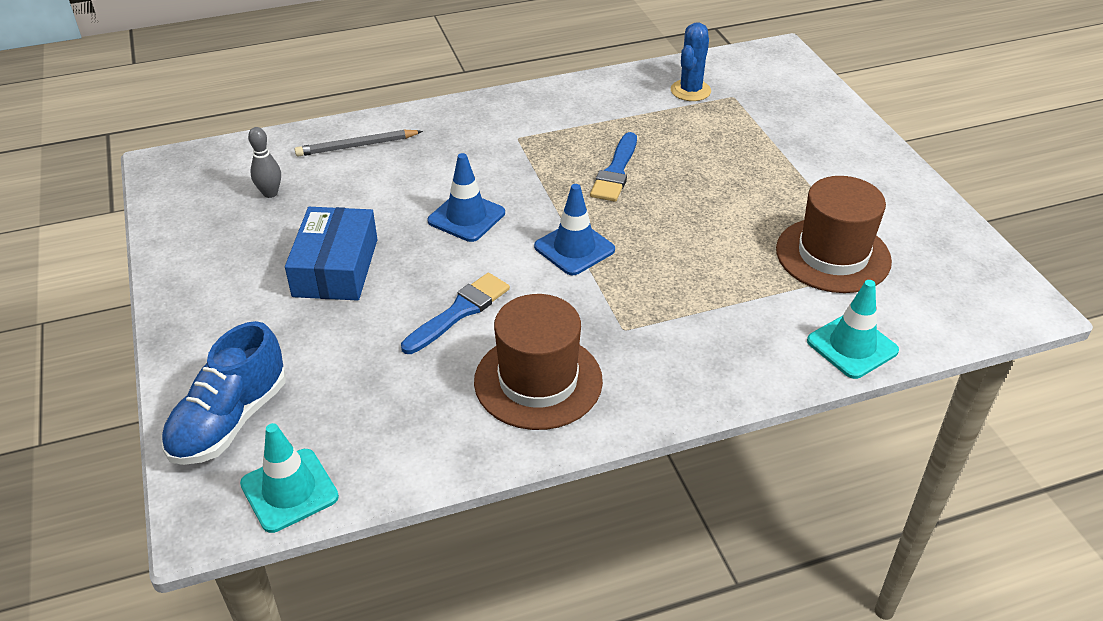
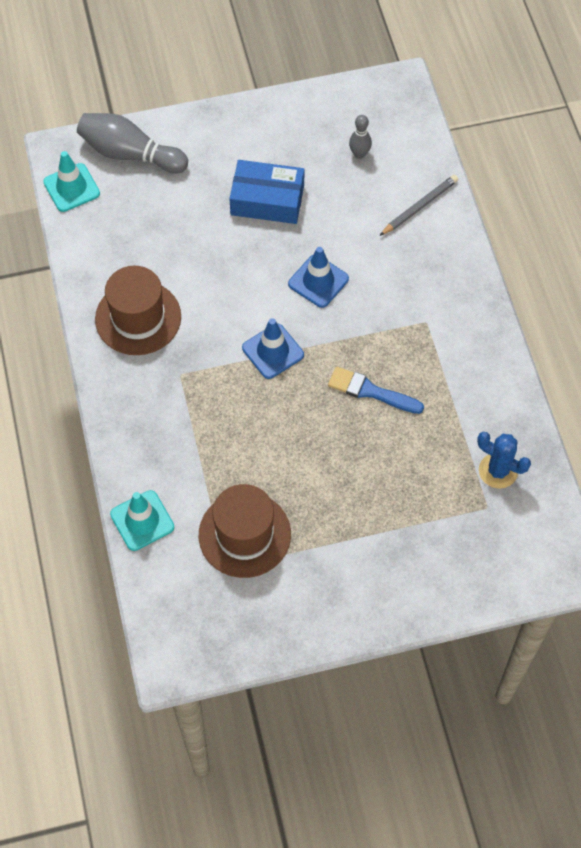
camera: 95 degrees right, 20 degrees up
blue shoe [162,321,286,465] -> grey bowling pin [77,113,188,174]
grey pencil [295,130,423,156] -> grey pencil turned 60 degrees clockwise [379,175,458,236]
blue brush [401,273,510,354] -> none

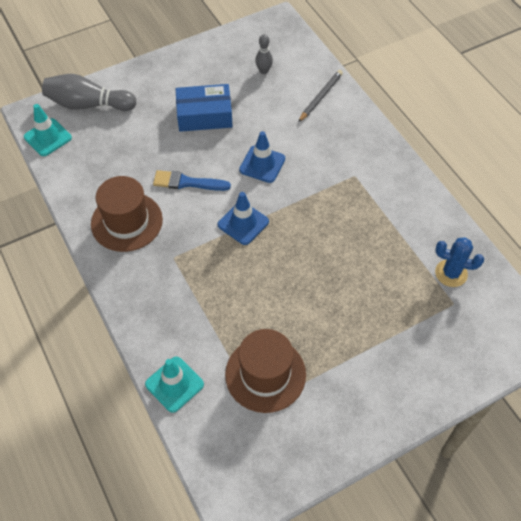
camera: 15 degrees left, 5 degrees down
blue brush [328,367,424,414] -> blue brush moved to [153,170,231,191]

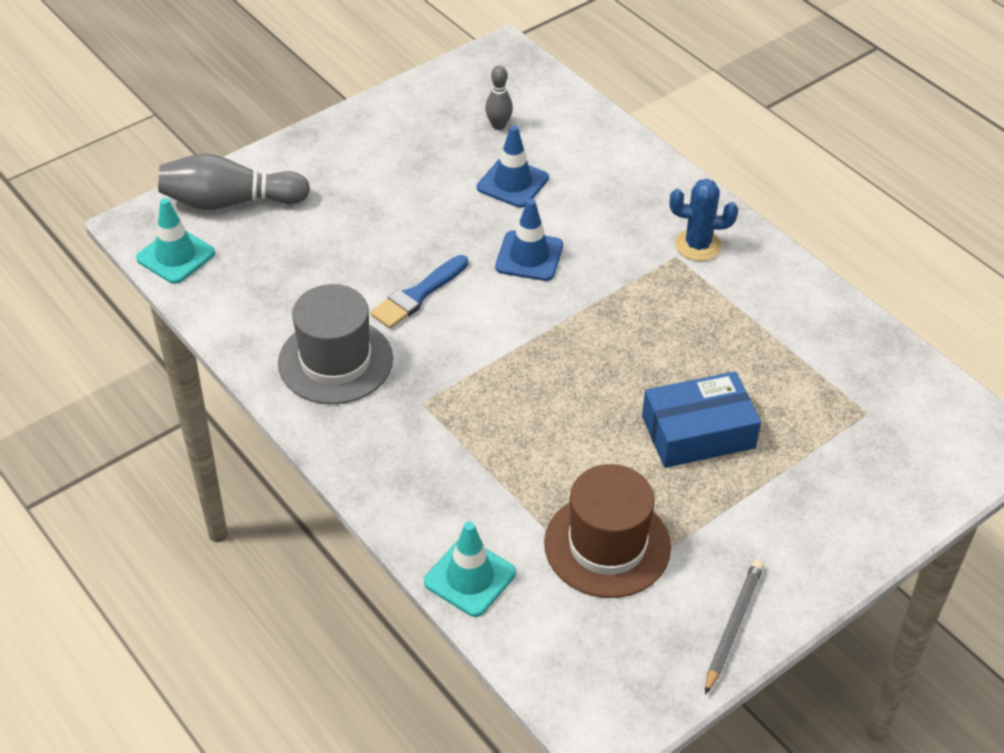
camera: 10 degrees left, 10 degrees down
brown hat [91,176,163,252] -> grey hat [278,284,393,404]
blue brush [153,170,231,191] -> blue brush turned 45 degrees counterclockwise [370,255,468,329]
blue box [176,84,233,132] -> blue box moved to [642,371,761,468]
blue traffic cone [218,192,269,245] -> blue traffic cone moved to [477,125,549,208]
grey pencil [298,70,343,122] -> grey pencil moved to [705,560,764,695]
blue cactus [435,237,484,287] -> blue cactus moved to [670,179,738,261]

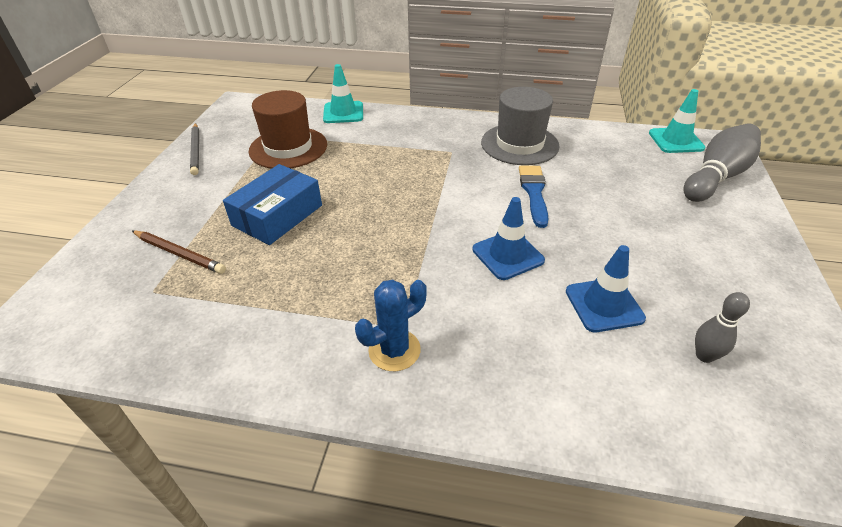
camera: 140 degrees right, 5 degrees down
none -> brown pencil [132,231,226,274]

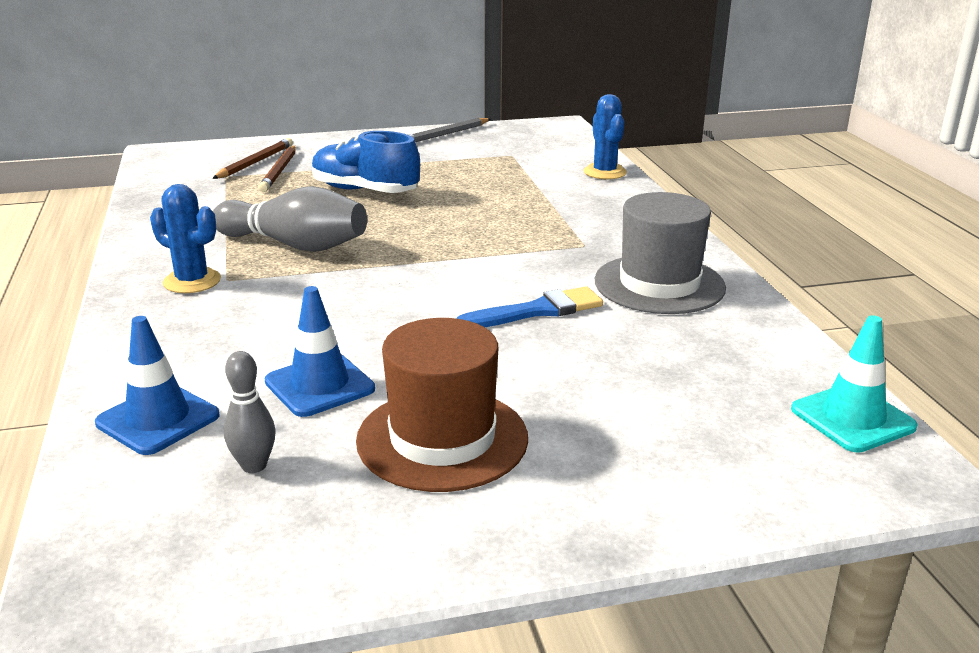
camera: 65 degrees right, 15 degrees down
blue box [223,164,322,245] -> blue shoe [312,131,420,193]
brown hat [248,90,327,169] -> brown hat moved to [356,318,528,492]
turquoise traffic cone [323,64,363,123] -> blue cactus [583,94,627,179]
blue traffic cone [472,197,545,280] -> blue traffic cone moved to [95,316,220,455]
grey bowling pin [684,123,761,202] -> grey bowling pin moved to [213,186,367,252]
none -> brown pencil [212,138,293,179]

